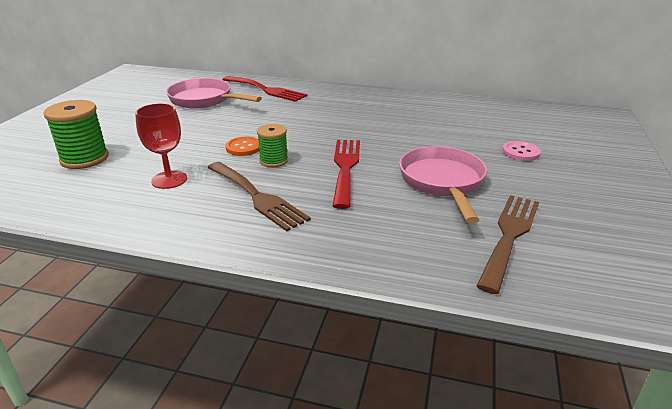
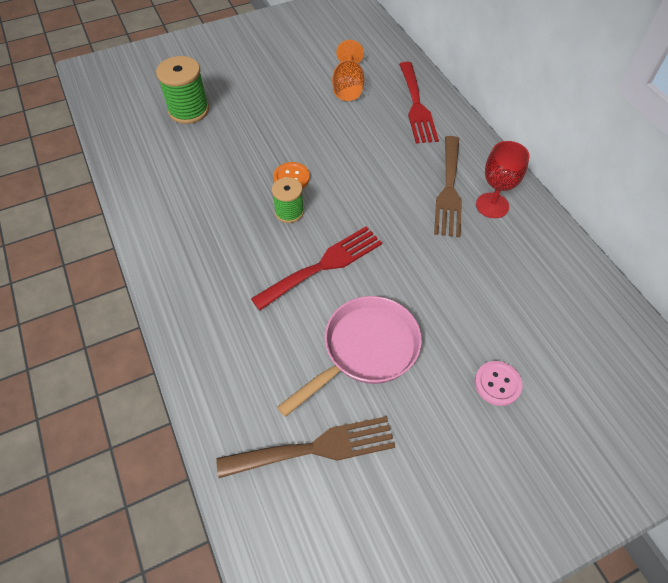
camera: 50 degrees right, 25 degrees up
red goblet [135,103,187,189] -> red goblet moved to [476,141,530,218]
pink pan [166,78,262,109] -> orange goblet [332,40,365,101]
brown fork [207,162,311,231] -> brown fork moved to [434,136,462,237]

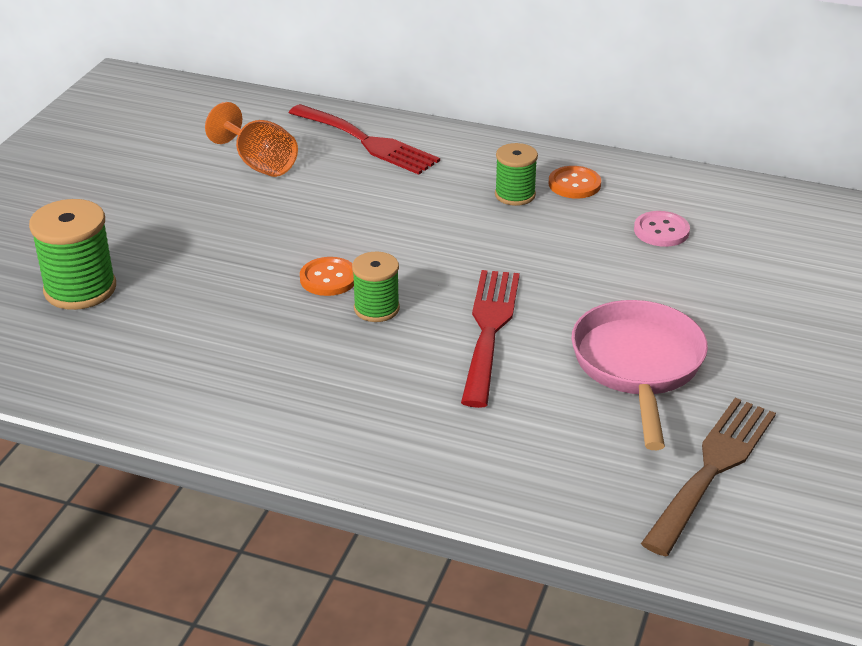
camera: 45 degrees left, 20 degrees down
brown fork [434,136,462,237] -> green spool [495,143,538,206]
pink button [475,361,523,406] -> pink button moved to [634,211,690,247]
red goblet [476,141,530,218] -> orange button [549,166,601,199]

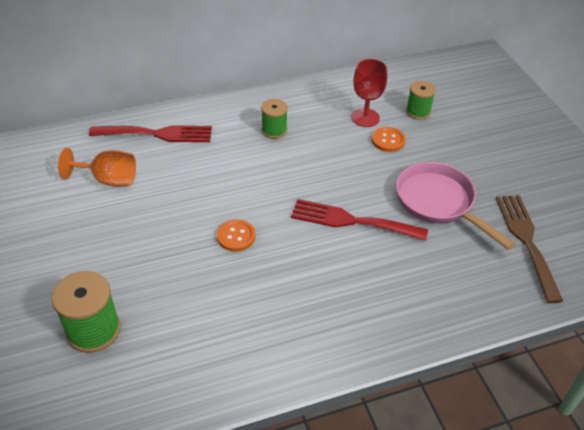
camera: 40 degrees left, 10 degrees up
green spool [352,252,400,322] -> green spool moved to [406,81,436,120]
red fork [461,270,520,408] -> red fork turned 45 degrees counterclockwise [291,199,428,241]
orange button [549,166,601,199] -> orange button moved to [372,127,406,152]
pink button [634,211,690,247] -> red goblet [351,59,387,127]

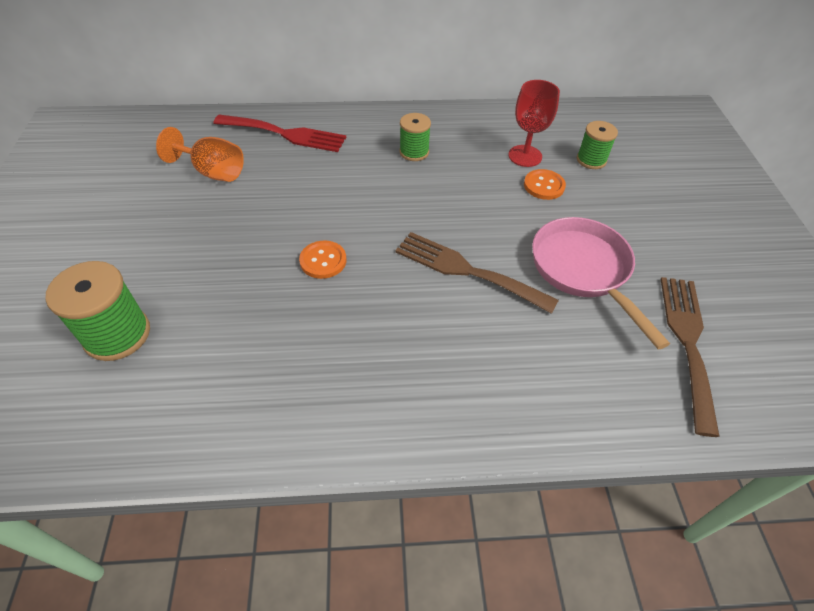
camera: 15 degrees right, 5 degrees up
red fork [291,199,428,241] -> brown fork [395,232,559,314]

